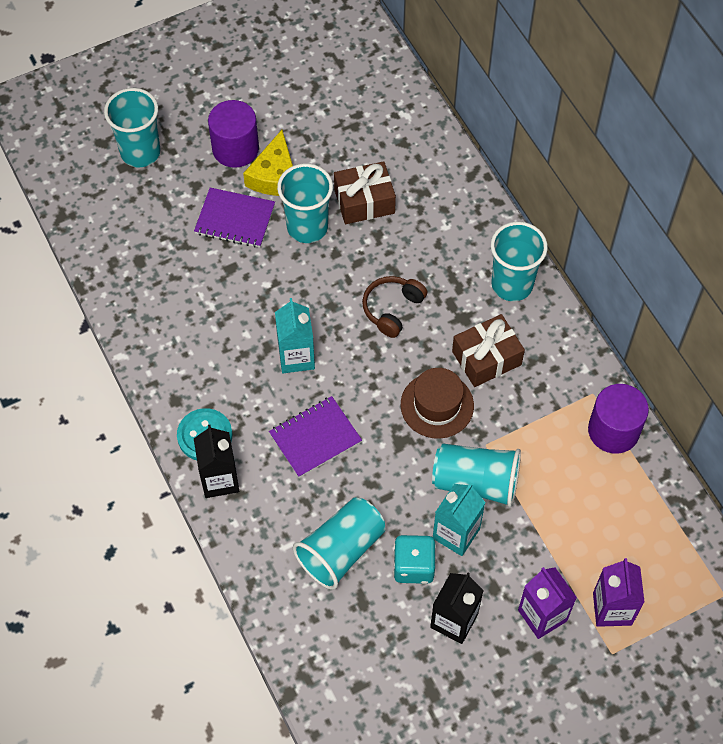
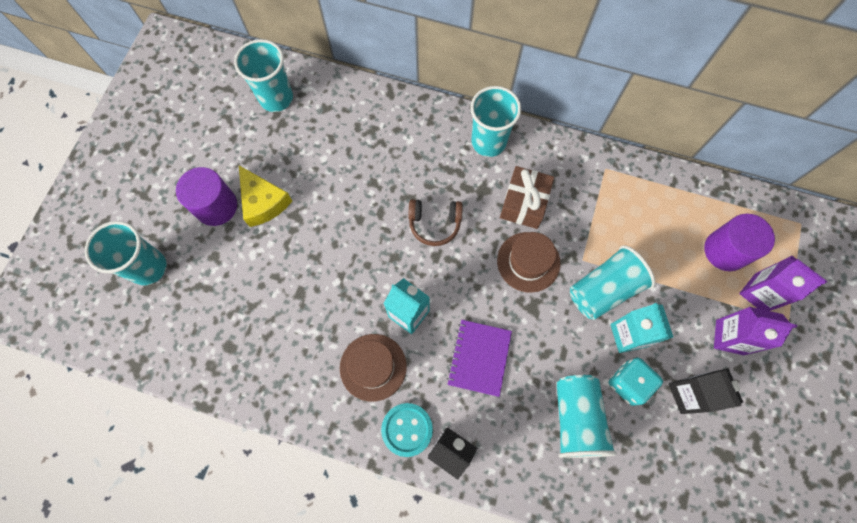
camera: 45 degrees left, 10 degrees up
purple notebook [194,187,275,248] -> none
turquoise cup [277,163,333,243] -> turquoise cup moved to [234,39,293,112]
brown gift [334,161,396,224] -> none
brown headphones [362,276,427,338] -> brown headphones turned 75 degrees counterclockwise [409,199,462,246]
purple cylinder [588,384,649,454] -> purple cylinder moved to [704,214,775,271]
none -> brown hat [340,334,407,402]

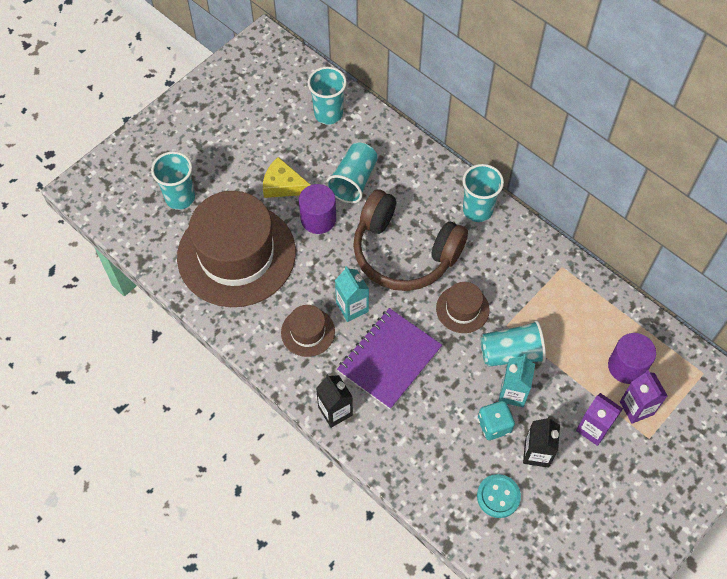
camera: 25 degrees right, 10 degrees down
purple cylinder [176,167,237,226] -> purple cylinder moved to [299,184,336,234]
yellow cheese [239,166,292,227] -> yellow cheese turned 120 degrees clockwise [263,157,311,198]
turquoise button [381,403,433,457] -> turquoise button moved to [477,474,521,518]
brown headphones [409,199,462,246] -> brown headphones [353,189,468,291], size x2.34
purple notebook [447,320,512,397] -> purple notebook [337,308,442,410], size x1.57
brown gift [500,166,554,229] -> none
turquoise cup [556,375,617,458] -> turquoise cup moved to [326,142,378,203]
none -> brown hat [177,191,296,307]

